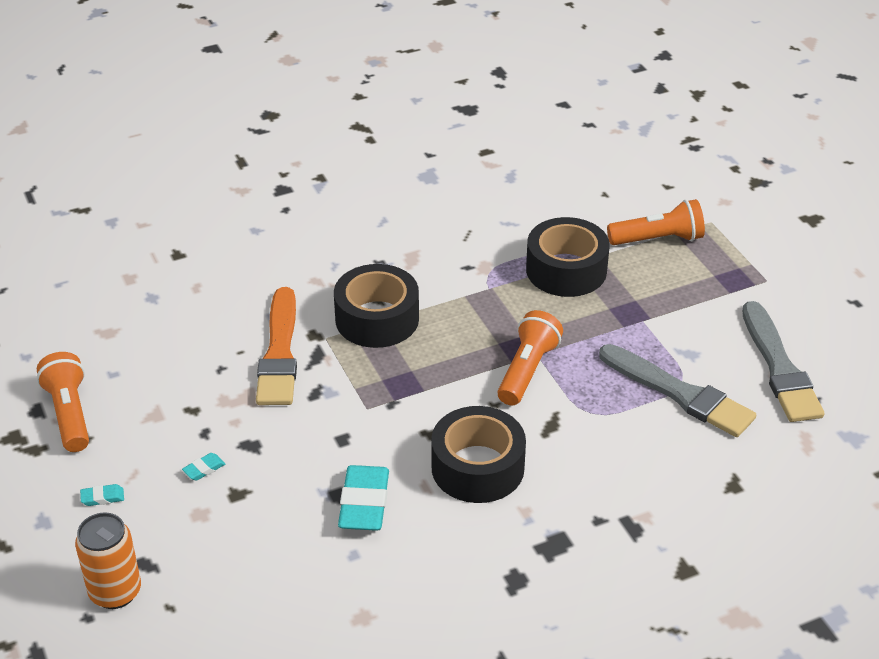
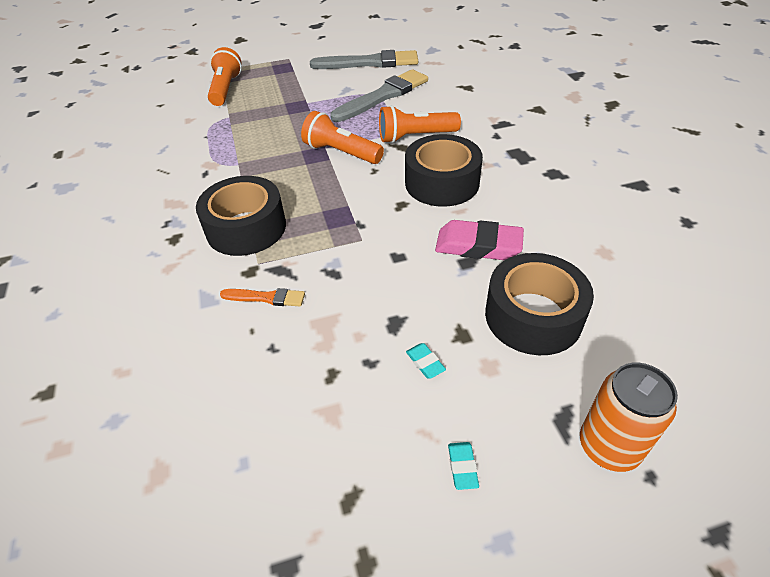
camera: 80 degrees left, 5 degrees up
orange flashlight [37,352,89,452] -> orange flashlight moved to [379,105,461,143]
orange brush [256,287,297,405] -> orange brush [220,288,305,306], size x0.48
turquoise eraser [338,465,389,531] -> pink eraser [435,220,524,260]
black tape [526,217,610,297] -> black tape moved to [485,253,594,355]

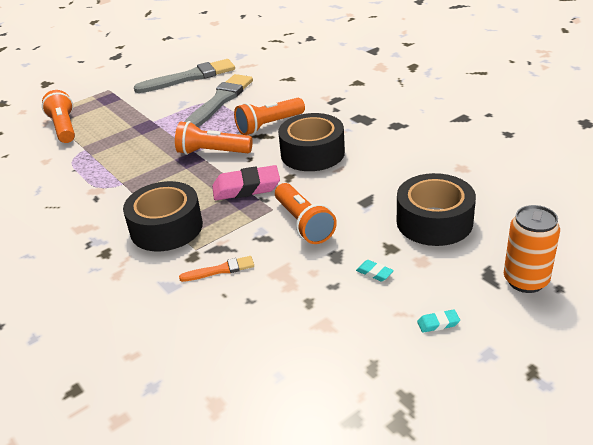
camera: 20 degrees left, 10 degrees down
pink eraser [435,220,524,260] -> pink eraser moved to [212,165,280,200]
turquoise eraser [448,442,479,490] -> turquoise eraser turned 75 degrees counterclockwise [417,309,460,333]
none -> orange flashlight [275,183,337,244]

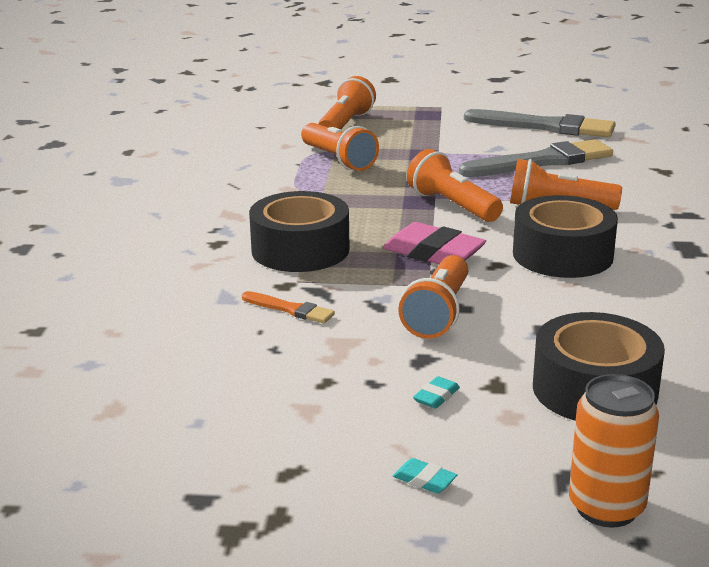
camera: 40 degrees right, 10 degrees down
turquoise eraser [356,260,394,282] -> turquoise eraser turned 45 degrees clockwise [413,376,460,409]
none -> orange flashlight [301,123,379,171]

